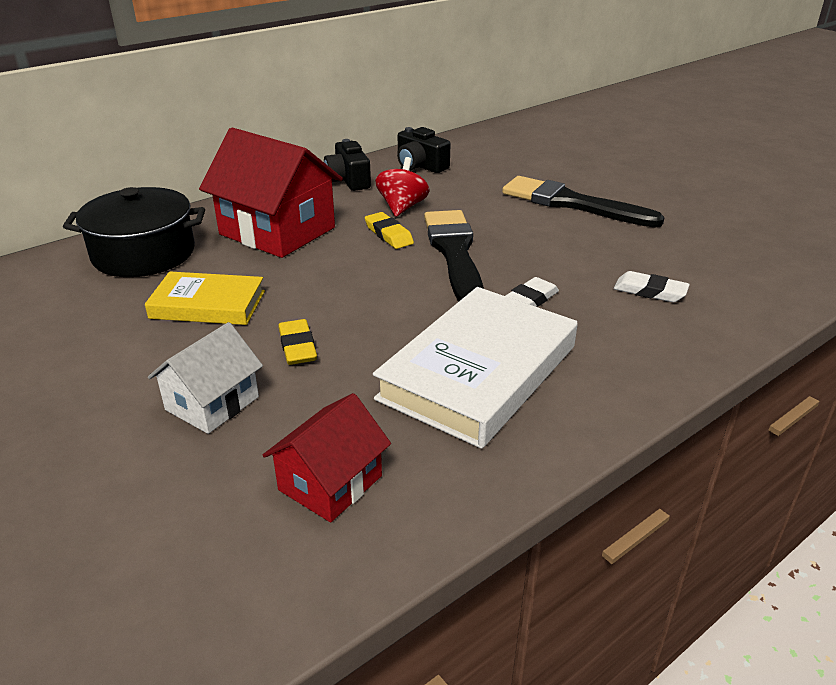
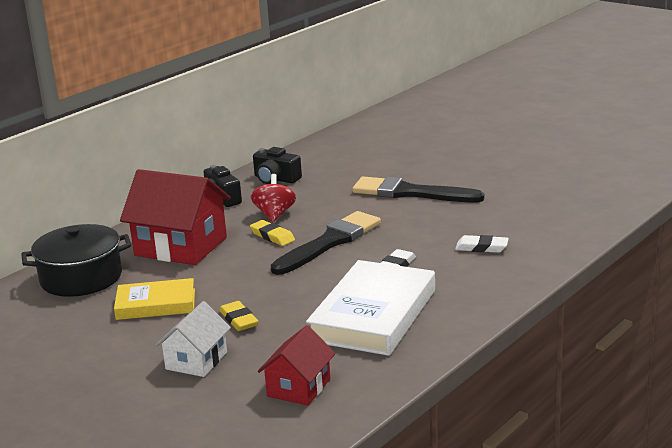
camera: 10 degrees left, 10 degrees down
black brush [424,210,484,301] -> black brush turned 60 degrees clockwise [271,211,381,275]

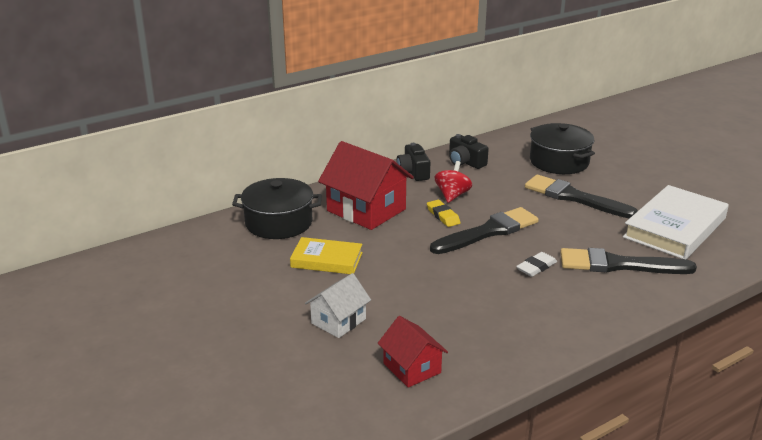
camera: 15 degrees right, 5 degrees up
yellow eraser [219,301,258,331] -> none
red house [258,325,335,406] -> red house turned 75 degrees counterclockwise [378,316,448,388]
white book [306,260,435,356] -> white book moved to [623,185,729,259]
white eraser [455,235,509,253] -> black brush [560,248,697,274]
none -> black pot [530,123,595,174]

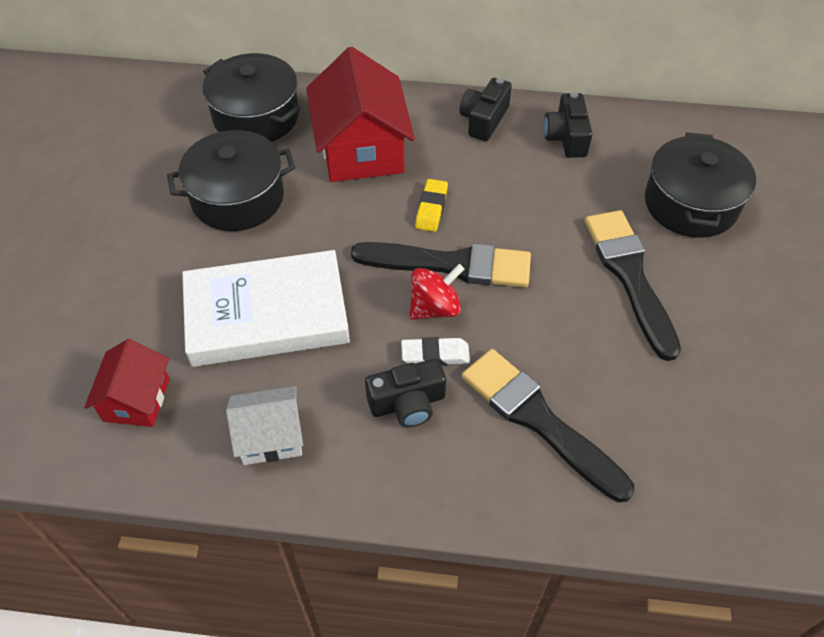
camera: 40 degrees right, 25 degrees up
yellow book [290,237,363,274] -> black pot [167,130,295,231]
white house [305,273,371,338] -> white house moved to [226,386,303,465]
red spinning top [435,161,472,203] -> red spinning top moved to [409,264,464,320]
white book [623,185,729,259] -> white book moved to [182,250,350,367]
none -> black camera [365,359,446,427]

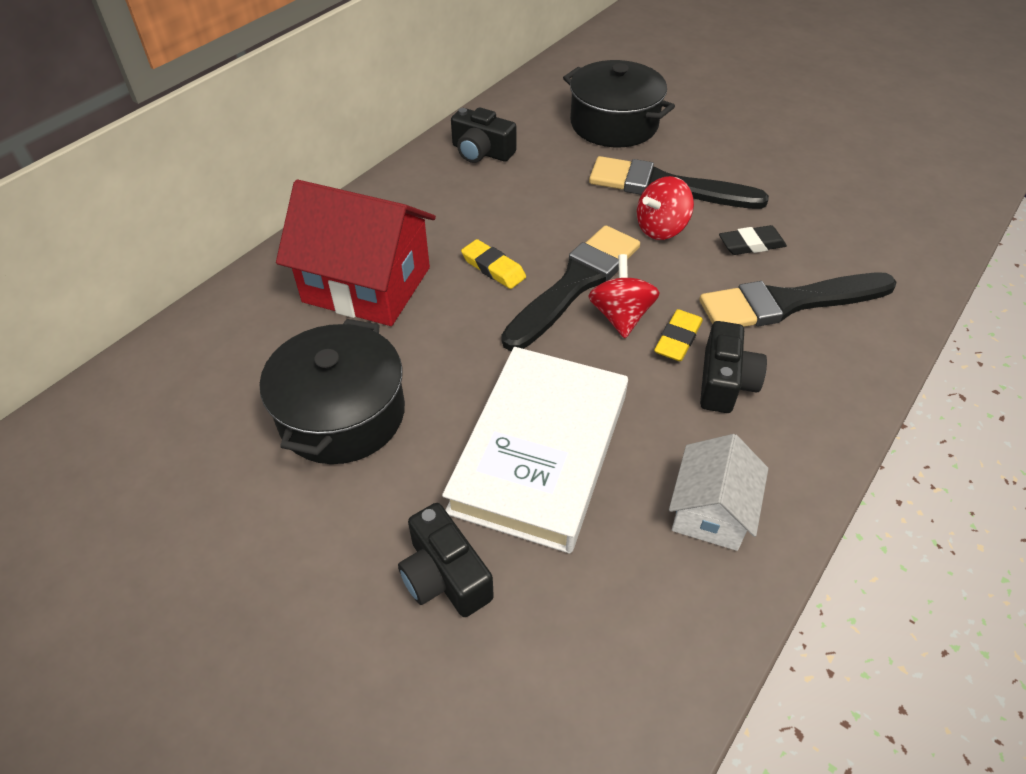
camera: 60 degrees left, 5 degrees down
red house [84,339,169,427] -> none
black pot [202,53,301,142] -> none
white eraser [401,337,470,366] -> yellow eraser [654,309,703,361]
black camera [459,78,512,141] -> black camera moved to [398,503,494,617]
none -> red spinning top [637,176,694,240]
none -> black eraser [719,225,787,255]

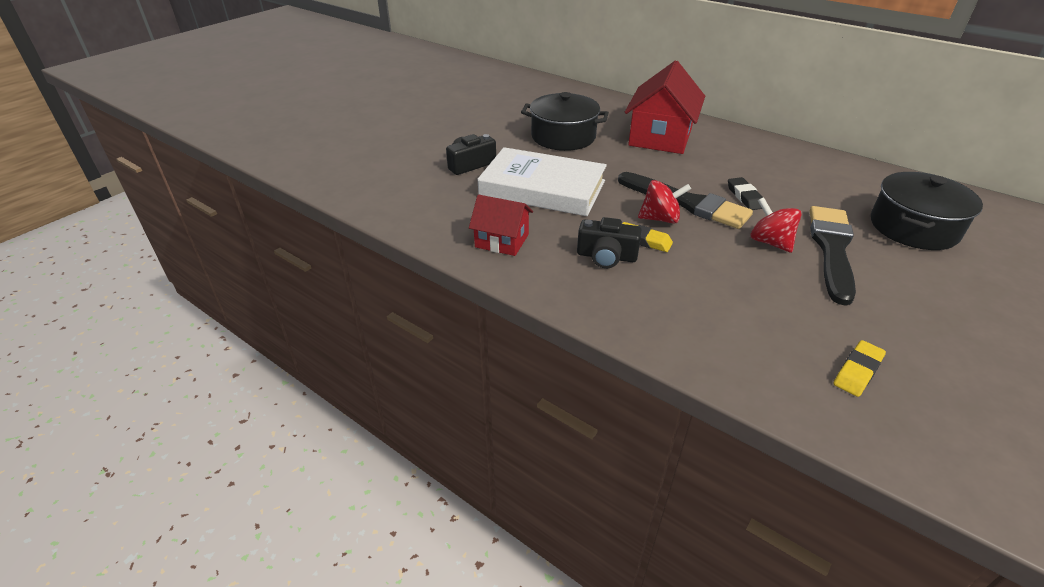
camera: 90 degrees right, 10 degrees down
black camera [451,107,517,163] -> none
yellow eraser [461,239,526,289] -> yellow eraser moved to [833,340,886,397]
white house [669,434,768,551] -> red house [469,195,533,256]
black brush [699,273,896,327] -> none
black eraser [719,225,787,255] -> black eraser moved to [728,177,763,210]

